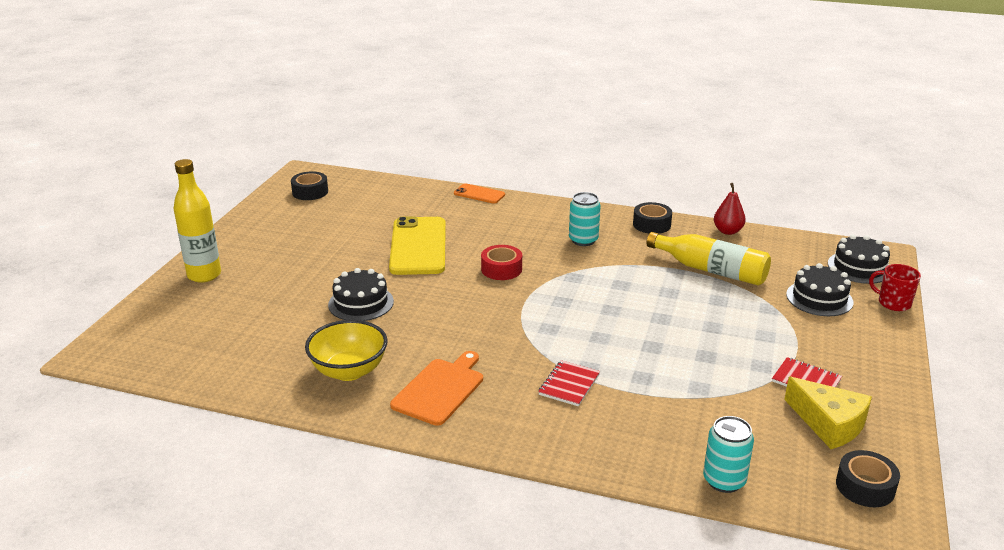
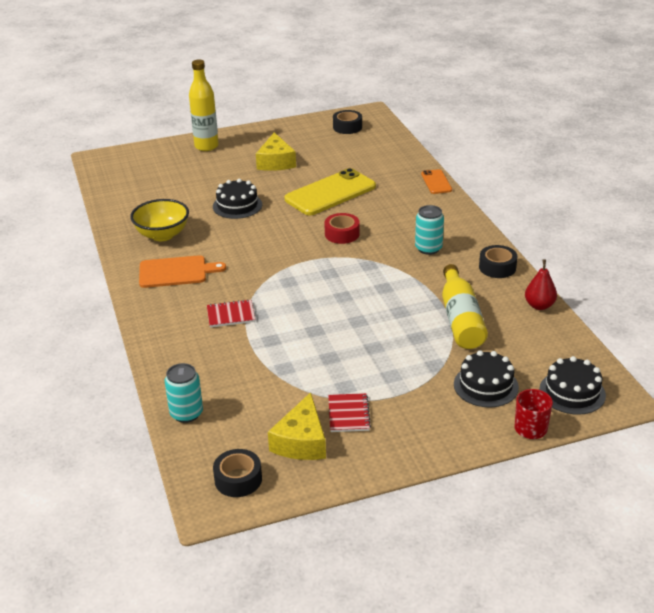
camera: 55 degrees right, 5 degrees up
none -> yellow cheese [256,132,296,171]

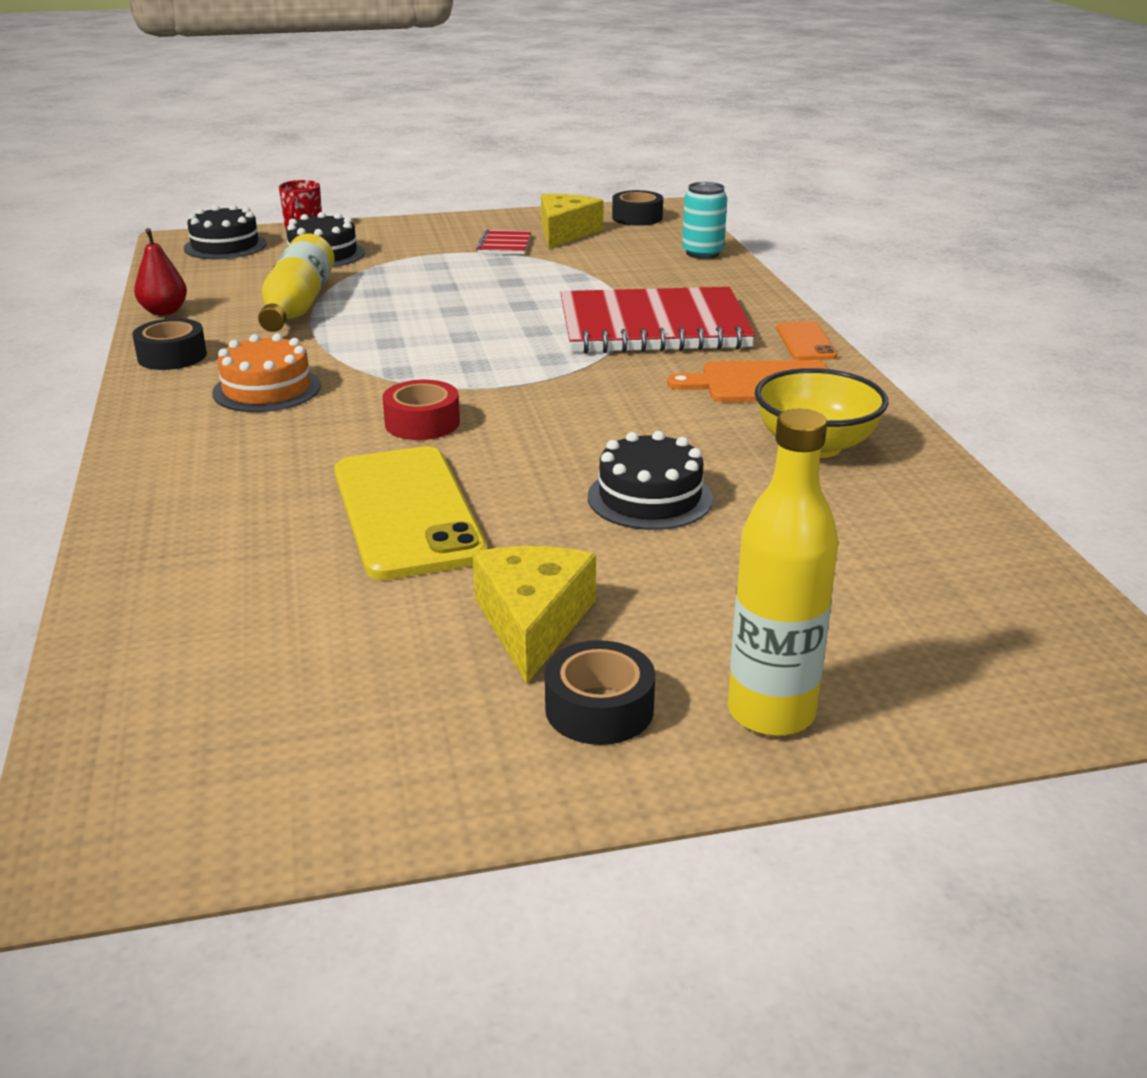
camera: 175 degrees left, 5 degrees down
red notebook [207,299,255,327] -> red notebook [560,287,755,354], size x2.40
yellow phone [284,168,376,215] -> yellow phone turned 75 degrees counterclockwise [334,446,488,580]
black tape [333,110,362,134] -> black tape moved to [545,640,655,745]
turquoise can [415,205,444,255] -> orange cake [212,333,321,412]
orange phone [421,169,452,194] -> orange phone moved to [776,322,837,360]

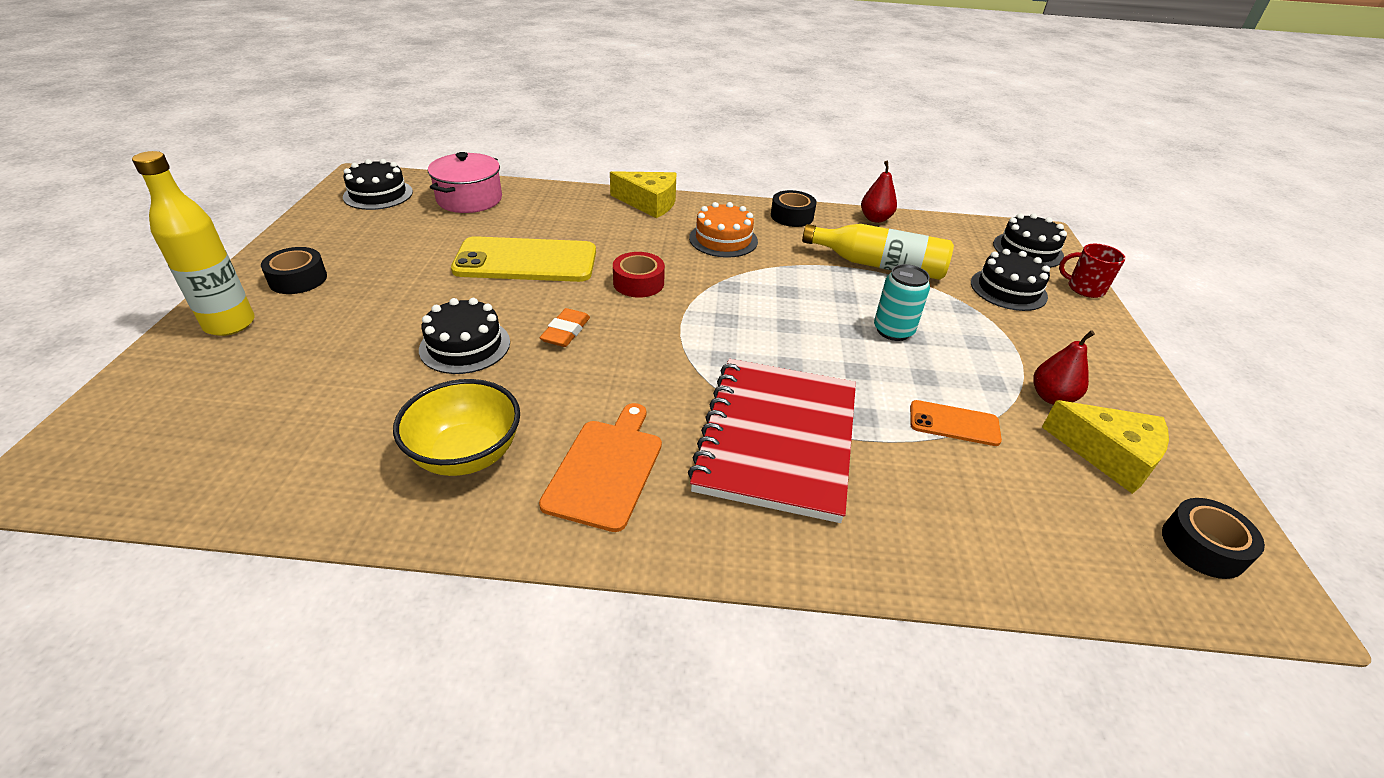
camera: 105 degrees right, 10 degrees up
yellow cheese [473,546,596,684] -> yellow cheese moved to [610,171,676,218]
red notebook [476,229,531,255] -> red pear [1033,330,1095,405]
turquoise can [682,182,727,259] -> turquoise can moved to [874,264,930,341]
orange phone [776,322,837,360] -> orange phone moved to [910,400,1002,446]
none -> black cake [343,159,413,210]
none -> pink pot [428,152,502,213]
none -> orange eraser [540,308,590,347]

